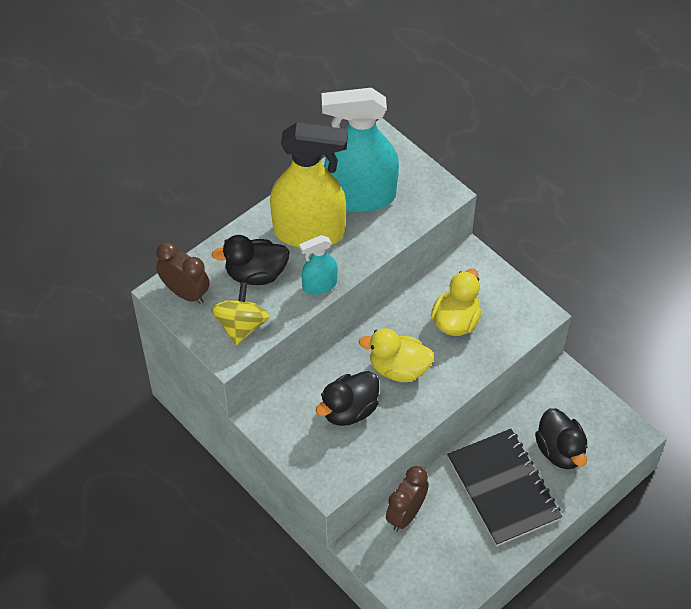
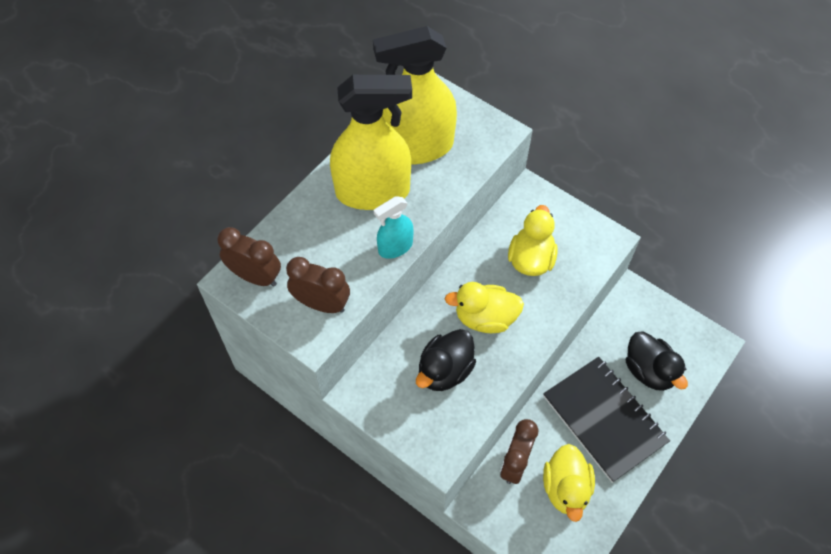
camera: 10 degrees left, 5 degrees up
yellow spinning top [211,282,270,345] -> brown clock [286,257,350,313]
black duck [212,235,290,285] -> none
turquoise spray bottle [322,88,399,212] -> yellow spray bottle [373,26,457,164]
none -> yellow duck [543,444,595,522]

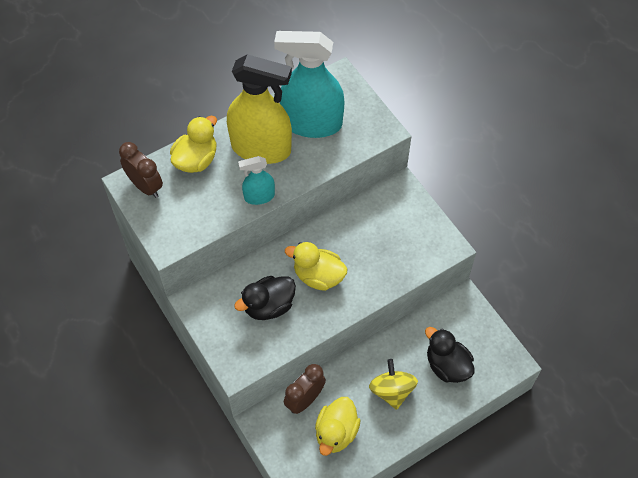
camera: 20 degrees right, 0 degrees up
brown clock [286,257,350,313] -> none
yellow spray bottle [373,26,457,164] -> turquoise spray bottle [274,31,344,138]
yellow duck [508,205,558,276] -> yellow duck moved to [170,116,217,173]
black notebook [543,357,670,483] -> yellow spinning top [369,359,418,410]
black duck [626,331,688,391] -> black duck turned 150 degrees clockwise [425,327,475,383]

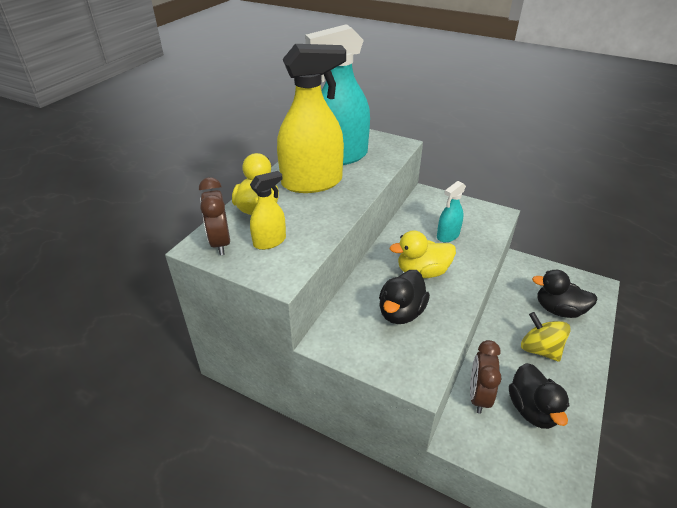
camera: 30 degrees left, 20 degrees down
brown clock [119,142,163,198] -> brown clock turned 120 degrees counterclockwise [199,177,230,255]
turquoise spray bottle [238,156,275,205] -> turquoise spray bottle moved to [437,181,466,242]
yellow duck [315,397,361,456] -> black duck [509,363,569,429]
none -> yellow spray bottle [250,171,286,250]

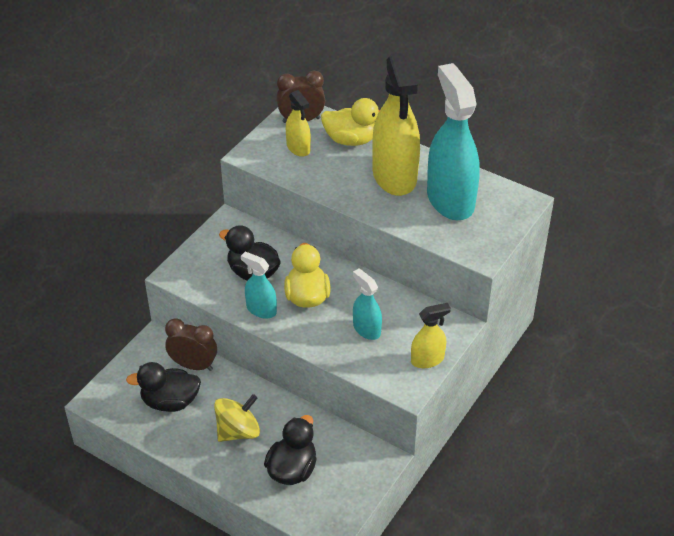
camera: 95 degrees right, 5 degrees up
none -> turquoise spray bottle [241,252,277,319]
none -> yellow spray bottle [411,303,451,368]

